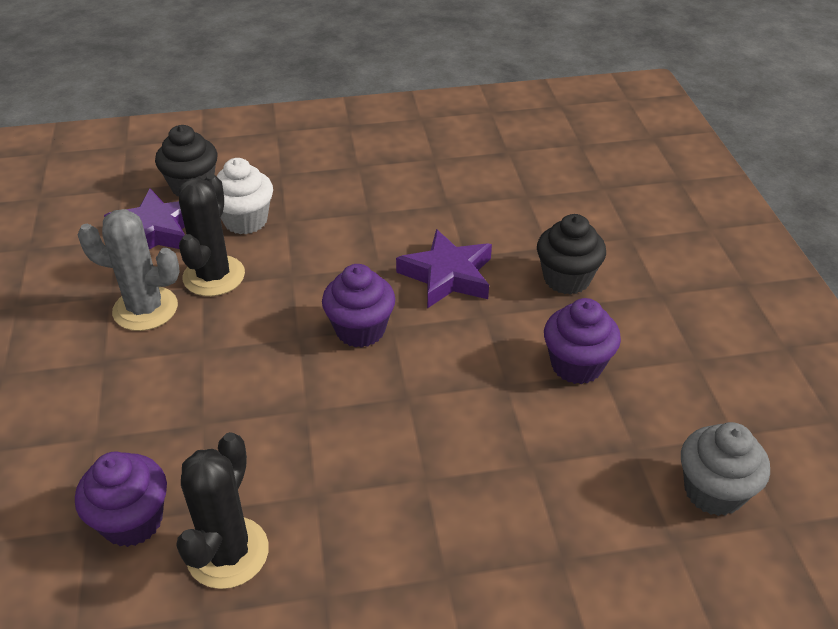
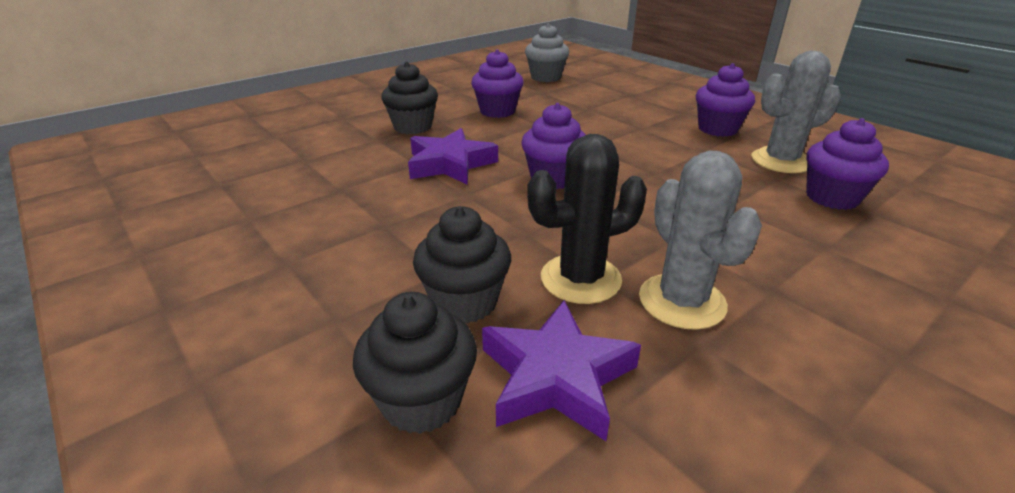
camera: 120 degrees left, 10 degrees down
black cactus [176,432,269,589] -> grey cactus [751,51,841,173]
white cupcake [217,158,273,234] -> black cupcake [413,206,511,324]
none -> purple cupcake [696,63,755,137]

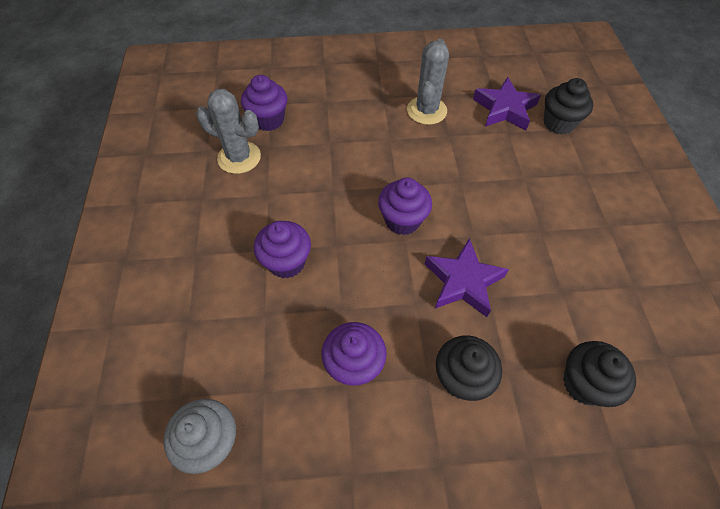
camera: 145 degrees left, 25 degrees up
black cupcake [413,206,511,324] -> black cupcake moved to [563,341,636,407]
black cactus [527,134,647,304] -> none
purple cupcake [696,63,755,137] -> purple cupcake moved to [254,221,311,278]

